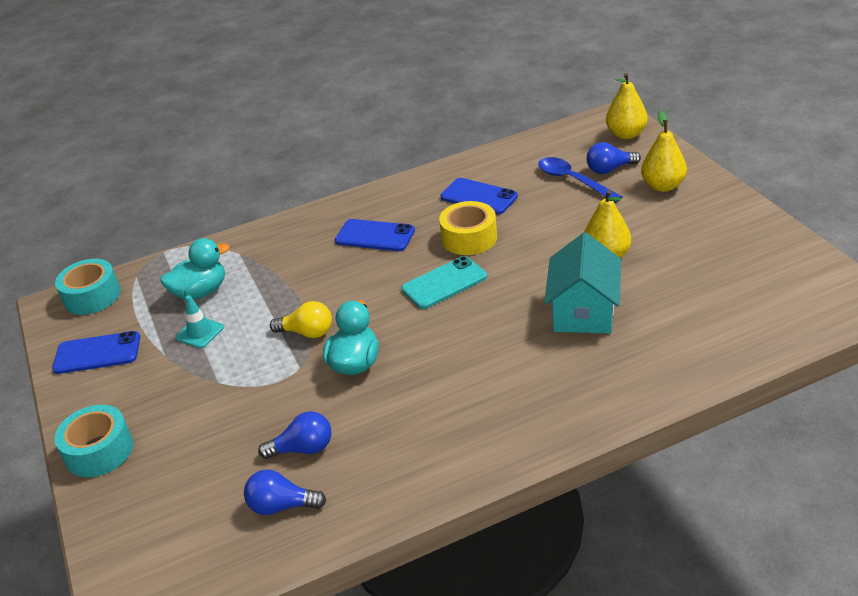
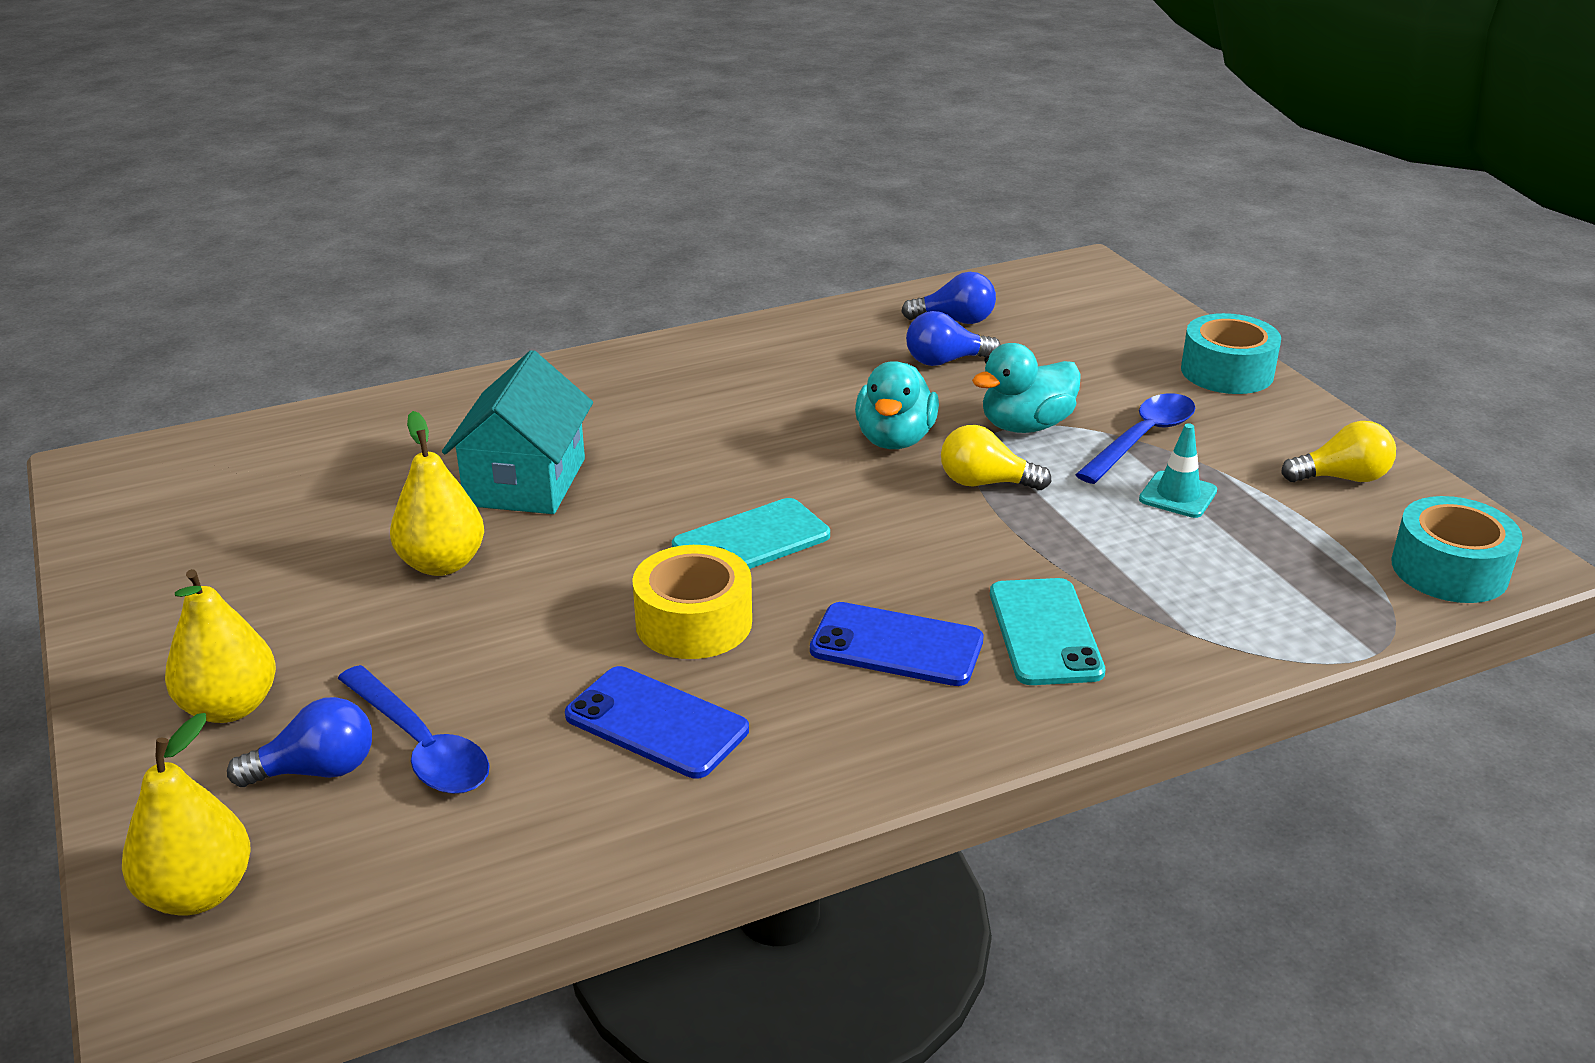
camera: 175 degrees right, 5 degrees down
blue phone [52,331,140,374] -> yellow light bulb [1281,421,1396,482]
turquoise duck [160,238,230,300] -> turquoise duck moved to [972,343,1081,433]
none -> turquoise phone [990,578,1105,685]
none -> blue spoon [1075,393,1195,484]

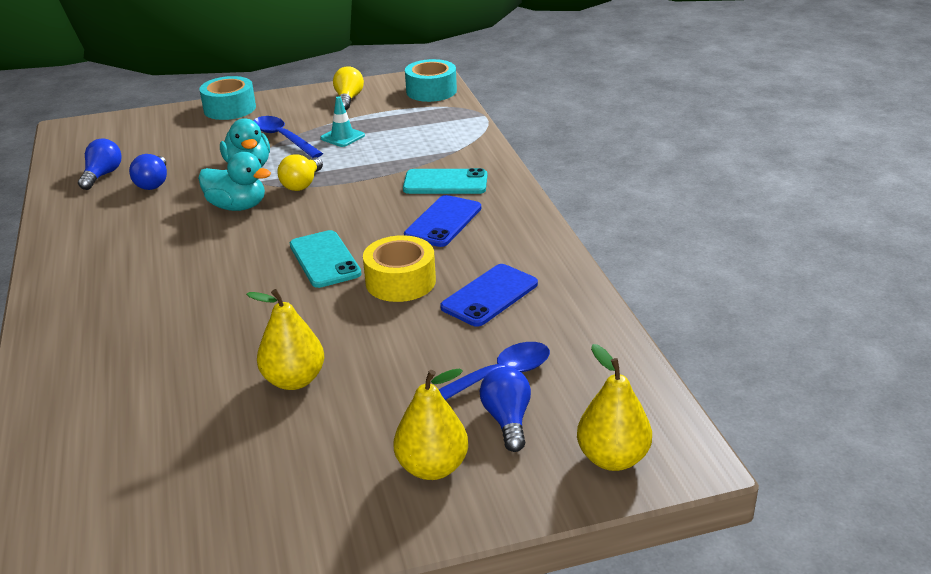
camera: 80 degrees left, 0 degrees up
turquoise house [442,350,593,514] -> none

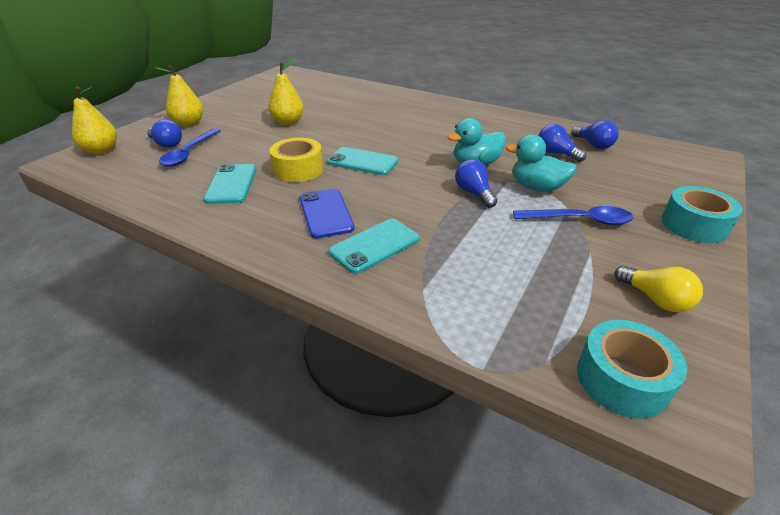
camera: 135 degrees right, 5 degrees up
yellow light bulb [277,154,323,191] -> blue light bulb [455,159,497,208]
turquoise traffic cone [320,96,365,147] -> none
blue phone [440,264,538,327] -> turquoise phone [203,164,256,204]

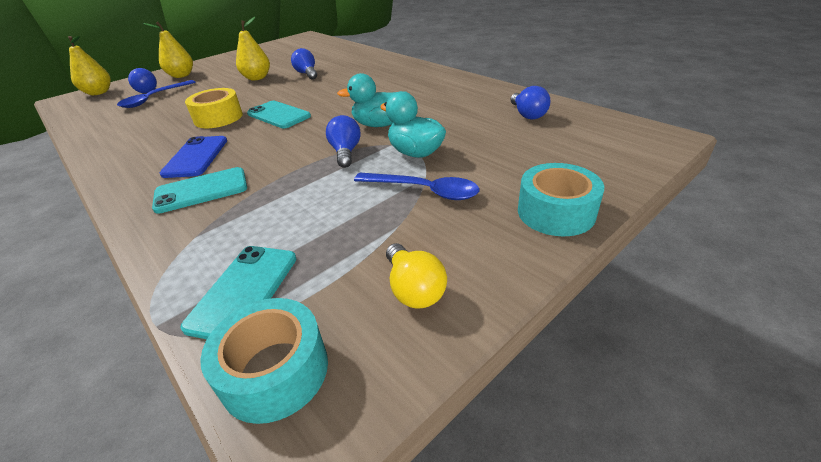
camera: 20 degrees right, 0 degrees up
turquoise phone [203,164,256,204] -> turquoise phone moved to [180,246,296,339]
blue light bulb [539,124,586,162] -> blue light bulb moved to [291,48,317,80]

